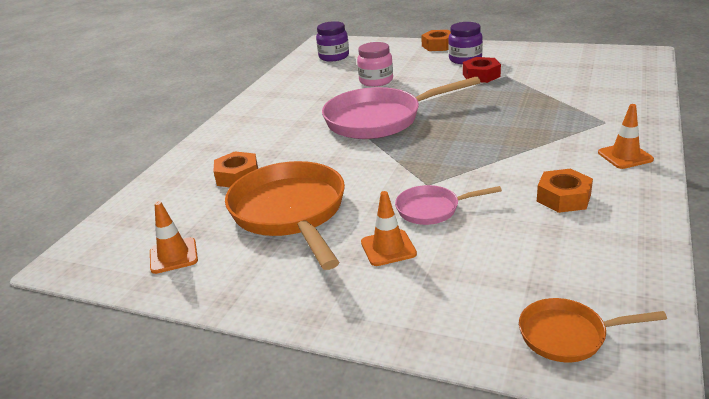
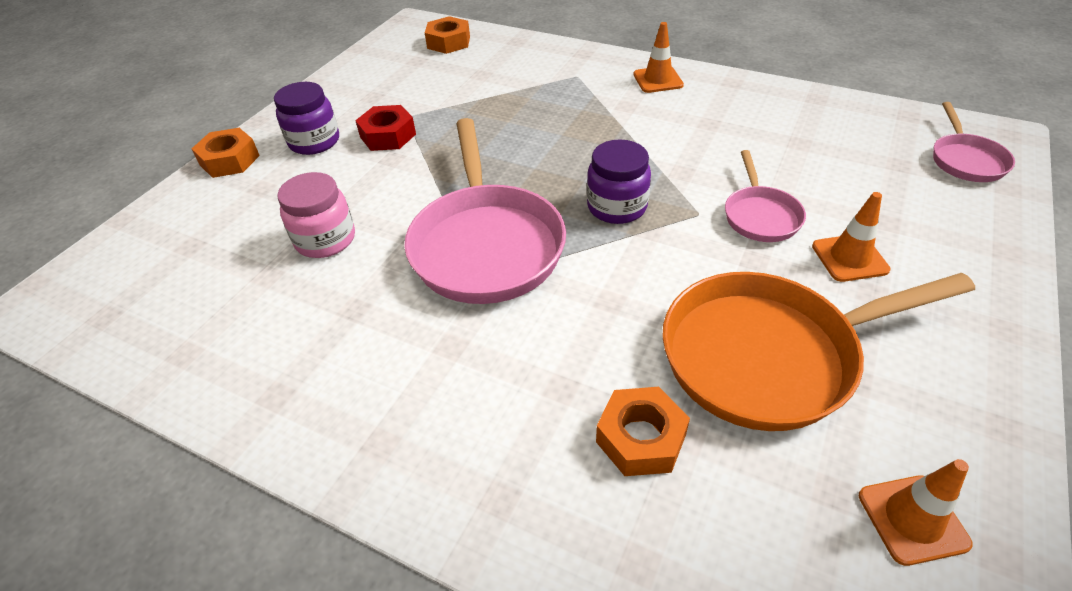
camera: 85 degrees left, 15 degrees up
purple jar [316,21,349,61] -> purple jar moved to [587,140,651,224]
orange pan [519,298,667,362] -> pink pan [933,102,1015,182]
orange nut [537,169,593,213] -> orange nut moved to [425,16,470,54]

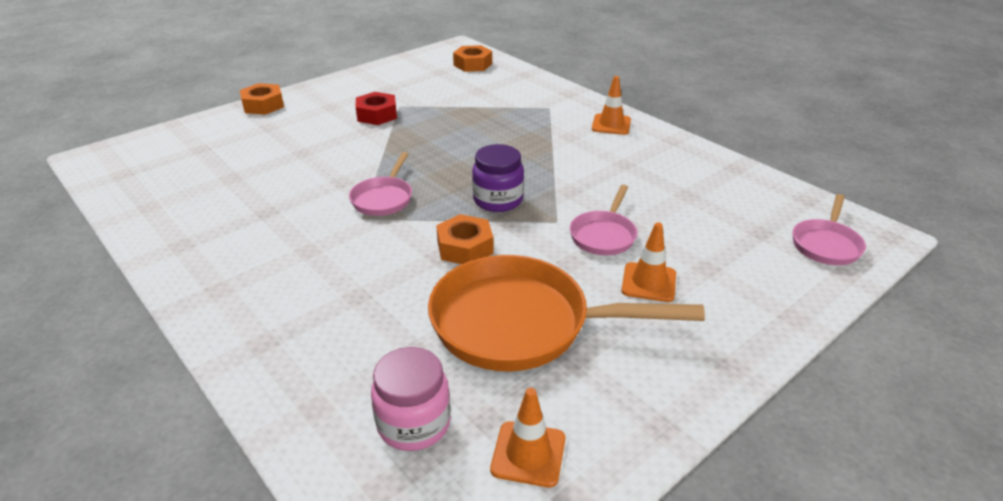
camera: 20 degrees right, 10 degrees down
purple jar [274,82,339,155] -> none
pink jar [277,172,355,258] -> pink jar moved to [371,347,451,451]
pink pan [404,118,566,304] -> pink pan [349,152,412,216], size x0.50
orange nut [596,387,690,476] -> orange nut moved to [436,214,494,264]

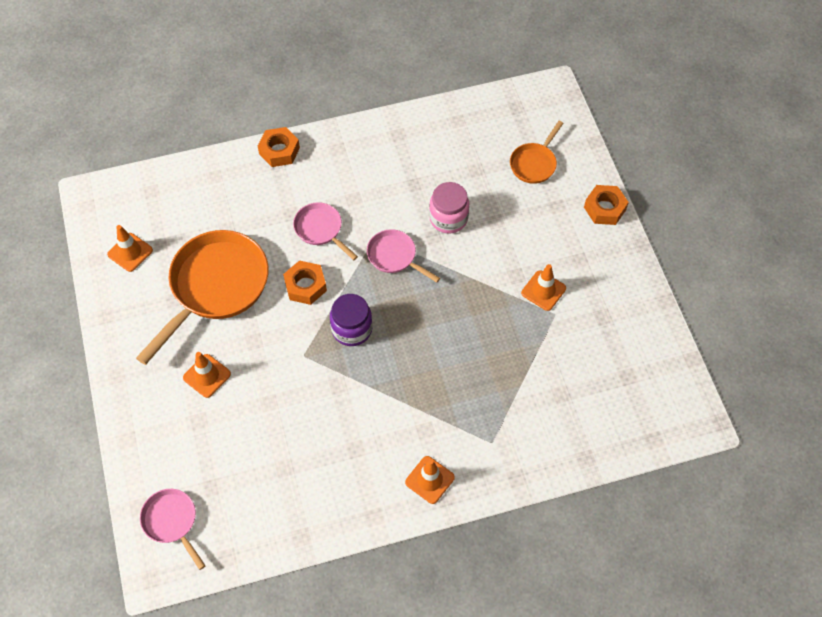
camera: 115 degrees right, 25 degrees up
red nut [356,92,397,125] -> orange traffic cone [521,264,566,311]
pink jar [371,347,451,451] -> pink jar moved to [429,182,469,234]
orange nut [453,45,492,72] -> orange nut moved to [258,127,300,167]
pink pan [570,185,637,255] -> pink pan moved to [293,202,358,260]
none -> orange pan [510,121,563,184]

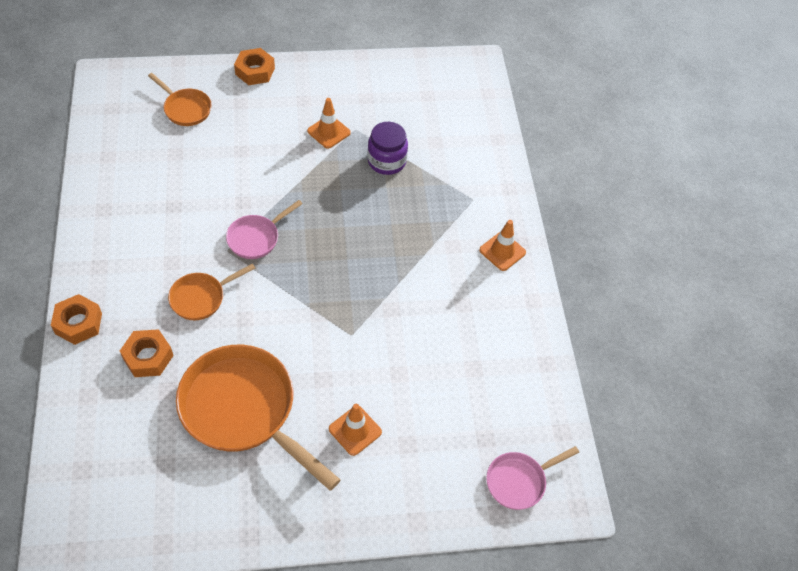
camera: 85 degrees left, 5 degrees down
orange traffic cone [107,225,153,272] -> none
orange nut [283,260,327,305] -> orange nut moved to [120,329,174,377]
pink pan [293,202,358,260] -> orange pan [168,263,255,320]
purple jar [330,294,373,346] -> purple jar moved to [367,122,408,175]
pink jar [429,182,469,234] -> none

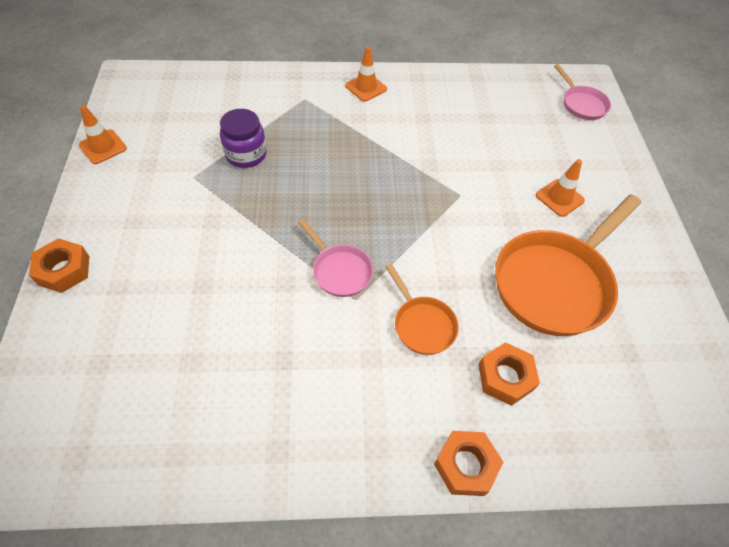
camera: 85 degrees left, 0 degrees up
orange pan [148,73,212,126] -> none
orange traffic cone [307,98,351,149] -> orange traffic cone moved to [79,105,127,164]

